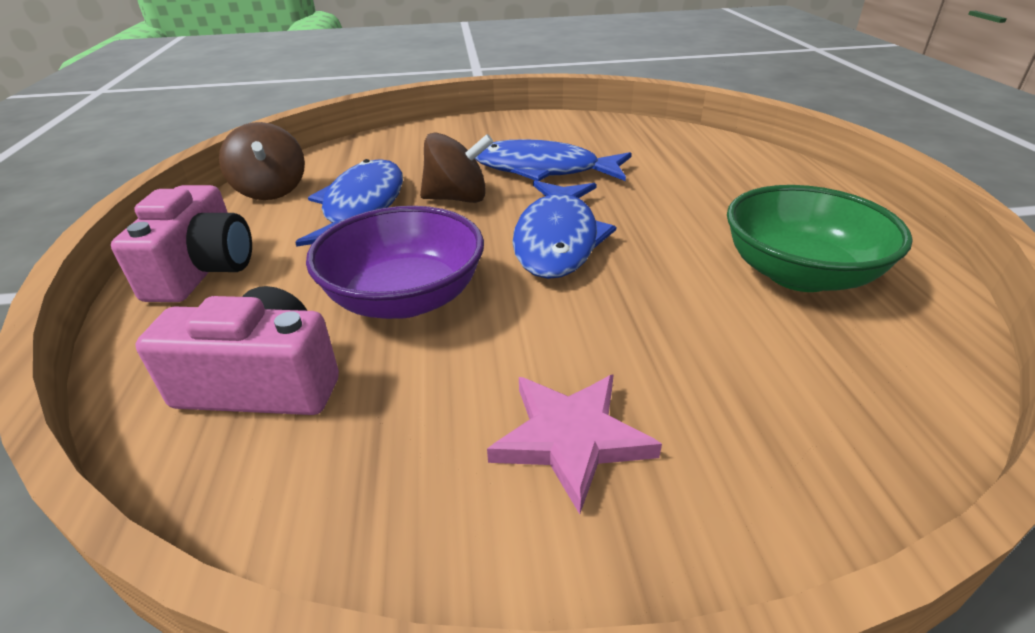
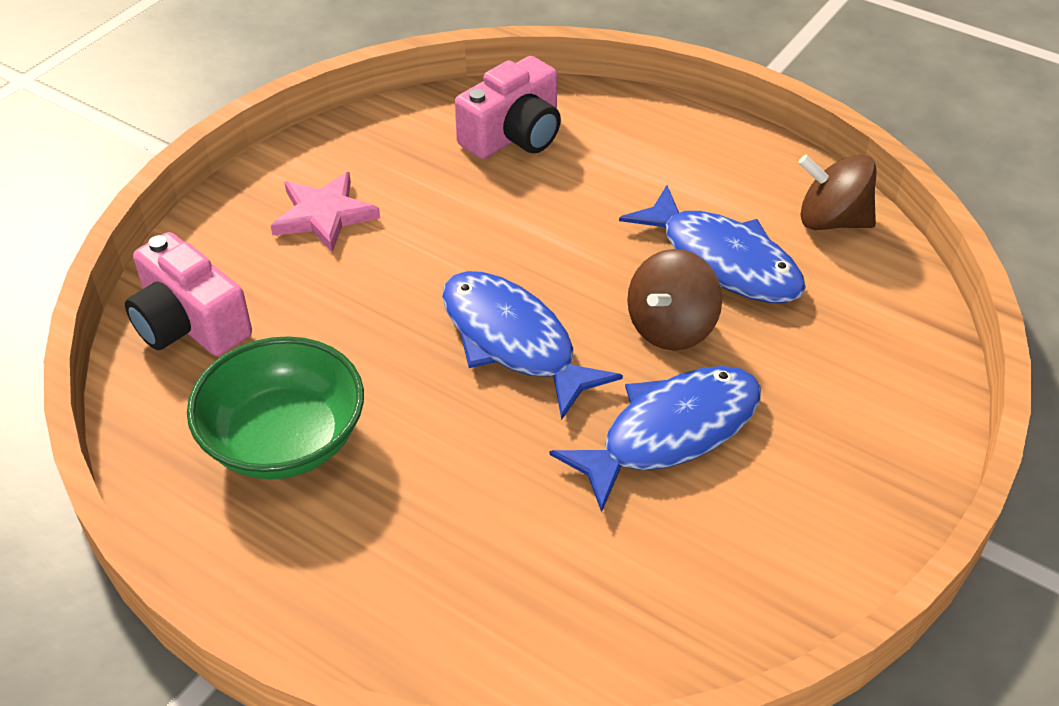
camera: 130 degrees right, 10 degrees up
pink camera [111,185,252,302] -> pink camera moved to [125,232,252,356]
purple bowl [306,206,484,319] -> none

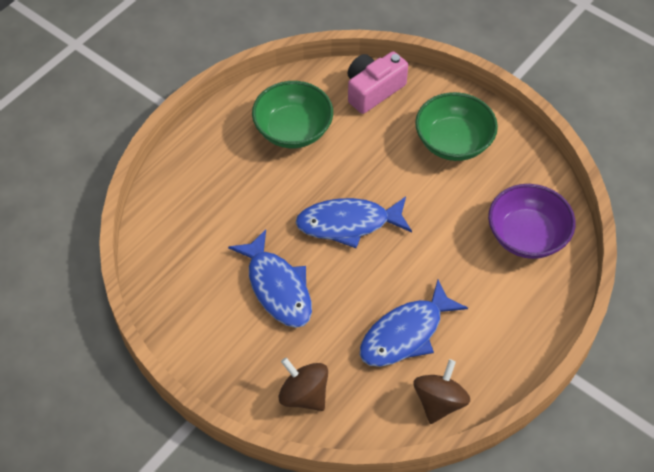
camera: 95 degrees right, 10 degrees up
pink star [270,172,380,252] -> green bowl [415,92,498,161]
blue fish [442,271,623,420] -> blue fish turned 150 degrees counterclockwise [295,196,412,248]
pink camera [455,56,561,159] -> purple bowl [488,184,576,259]
brown spinning top [627,249,722,351] -> brown spinning top moved to [279,357,328,411]

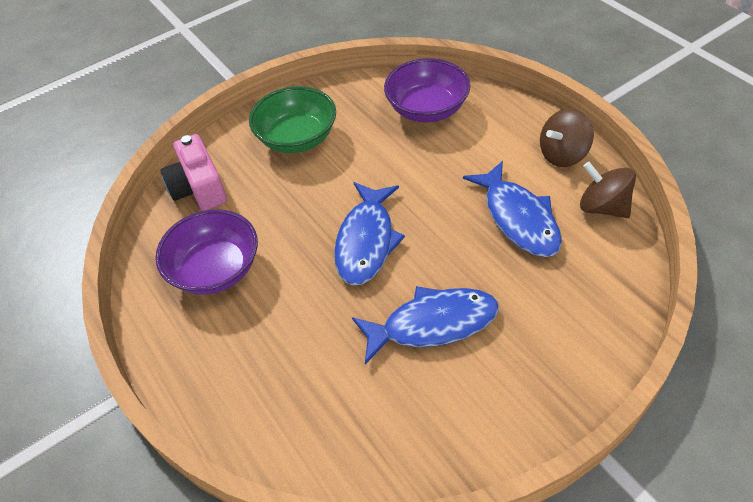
camera: 70 degrees left, 5 degrees down
green bowl [252,81,333,148] -> purple bowl [155,209,258,295]
brown spinning top [279,357,328,411] -> brown spinning top moved to [540,109,594,167]

